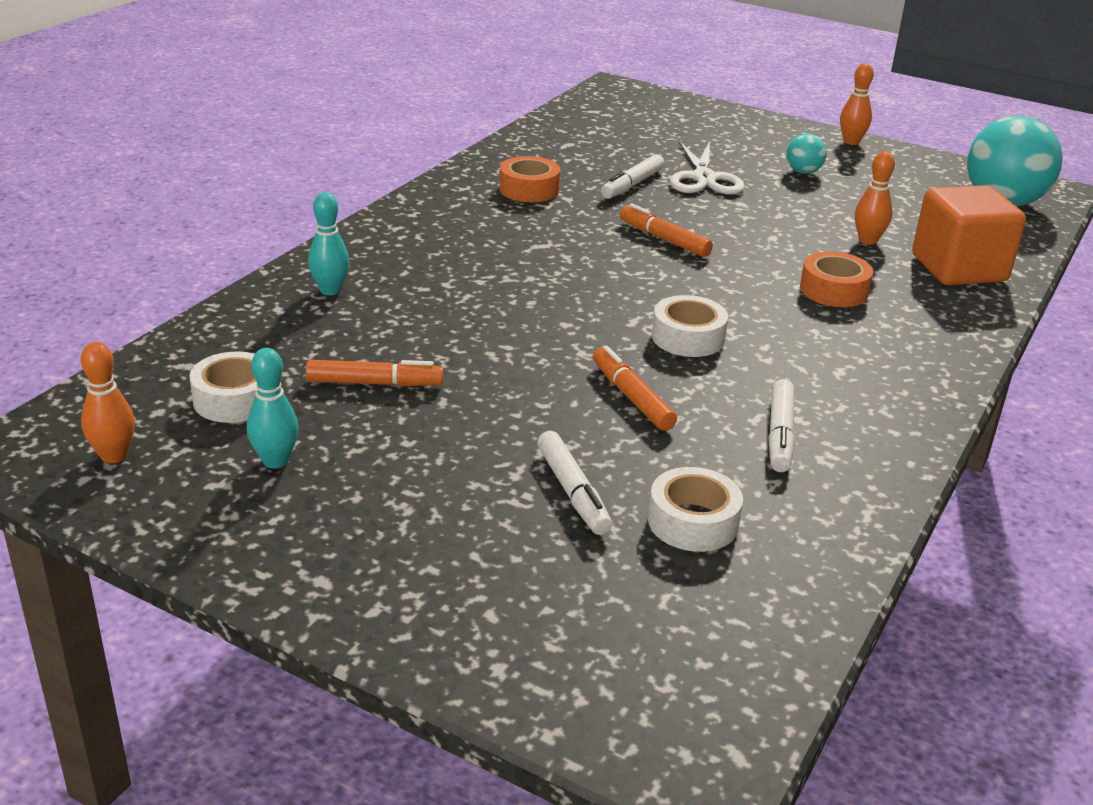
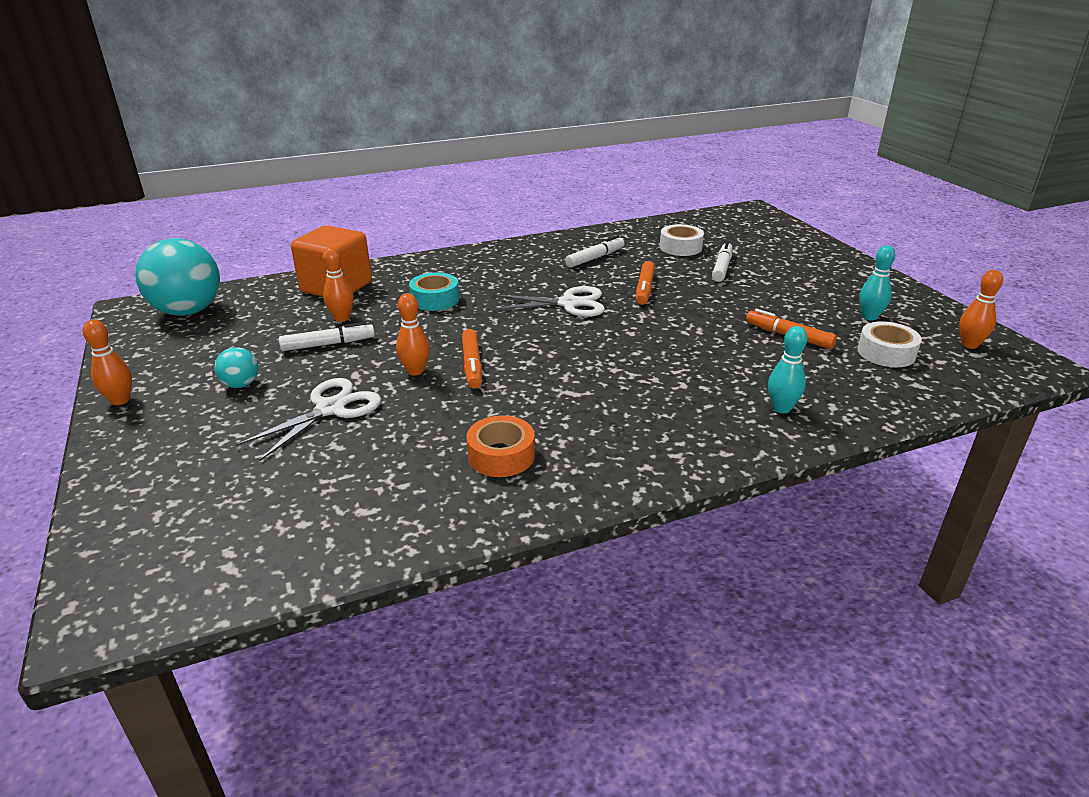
camera: 140 degrees left, 0 degrees up
white marker [601,154,665,199] -> white marker moved to [279,322,375,351]
white tape [652,295,728,357] -> white scissors [492,286,605,317]
orange tape [800,251,873,307] -> turquoise tape [409,272,459,311]
none -> orange bowling pin [396,293,430,375]

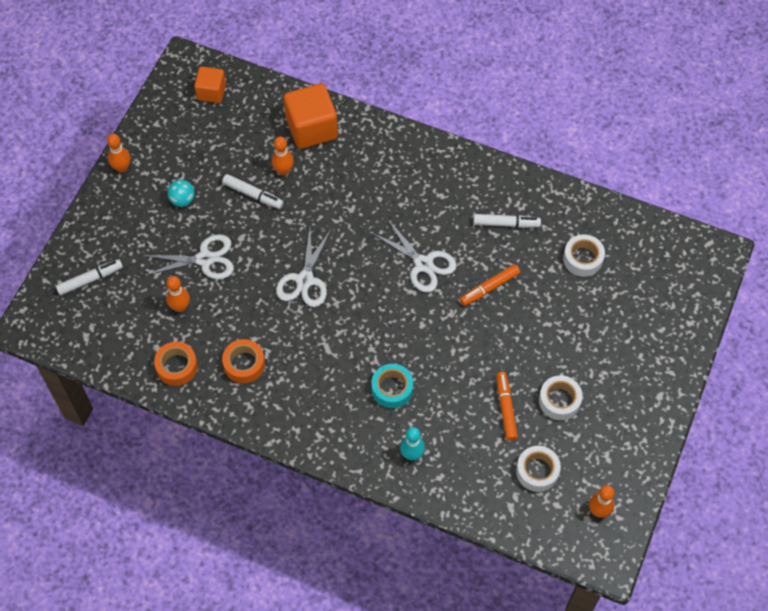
camera: 45 degrees right, 30 degrees up
turquoise ball [135,238,220,316] -> orange cube [194,67,226,103]
orange bowling pin [396,293,430,375] -> orange bowling pin moved to [166,276,190,312]
turquoise tape [409,272,459,311] -> turquoise tape moved to [372,364,413,408]
orange marker [462,329,482,388] -> white scissors [276,228,331,307]
white marker [712,241,733,282] -> white marker moved to [56,259,123,295]
turquoise bowling pin [859,245,895,321] -> none
none -> orange tape [154,342,198,386]
none -> white tape [539,375,583,420]

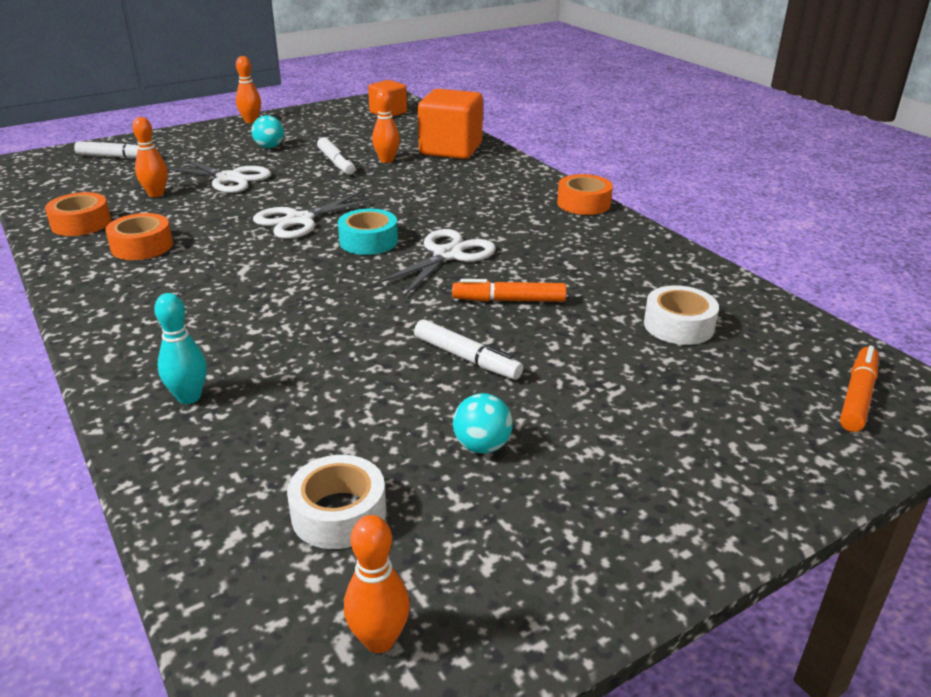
camera: 35 degrees right, 30 degrees down
white scissors [372,220,457,292] -> white scissors turned 135 degrees counterclockwise [375,229,496,296]
turquoise tape [372,364,413,408] -> turquoise tape moved to [338,209,398,255]
white marker [473,214,541,228] -> white marker moved to [414,319,523,380]
orange marker [496,372,518,441] -> orange marker moved to [840,346,879,432]
white tape [539,375,583,420] -> turquoise ball [453,393,513,454]
none -> orange tape [557,174,613,215]

